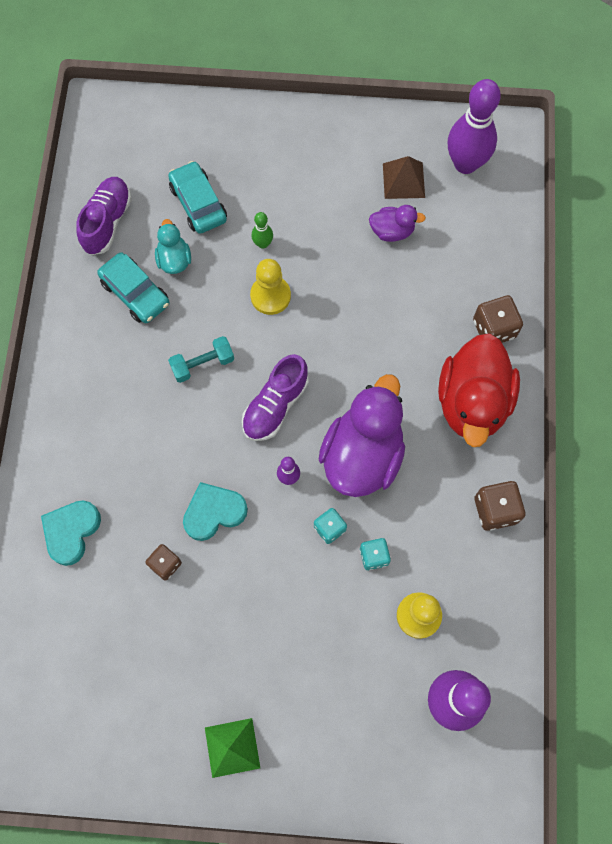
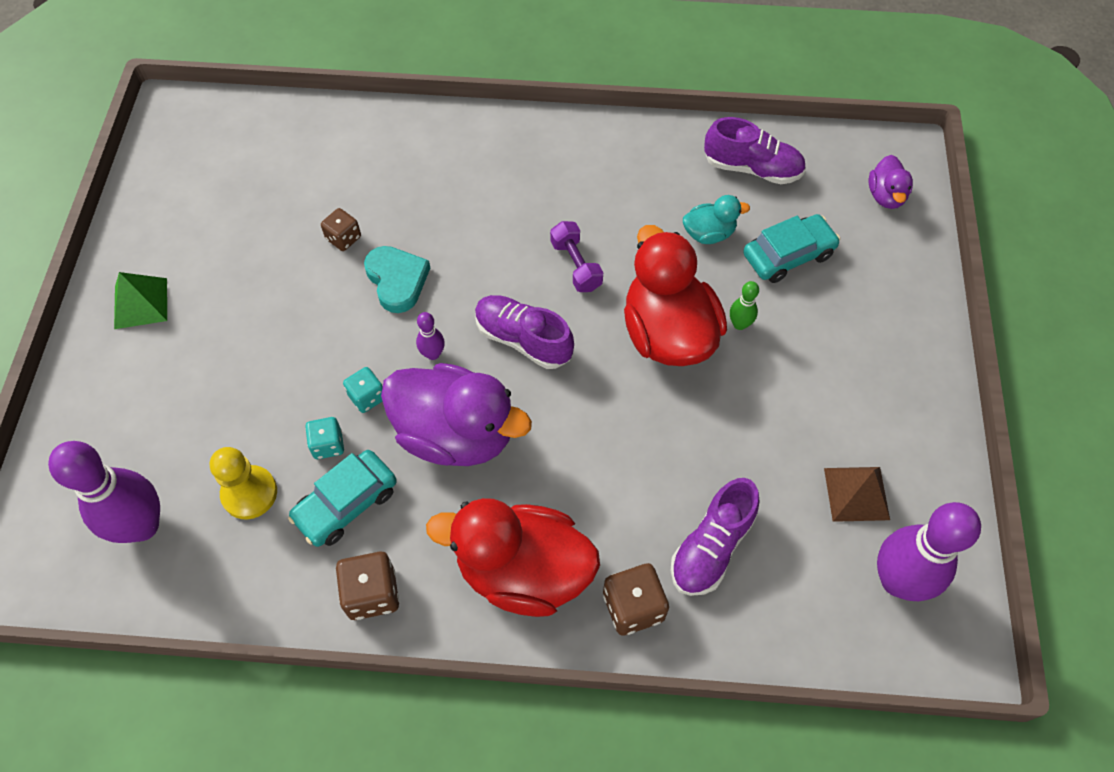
camera: 90 degrees right, 10 degrees down
turquoise heart [41,501,101,566] -> none
turquoise car [97,252,170,323] -> turquoise car moved to [288,450,397,547]
turquoise dumbbell [168,336,234,383] -> purple dumbbell [550,221,603,292]
yellow pawn [250,259,291,315] -> red duck [624,225,727,366]
purple duck [369,205,426,242] -> purple duck moved to [868,155,913,209]
none -> purple shoe [671,478,760,596]

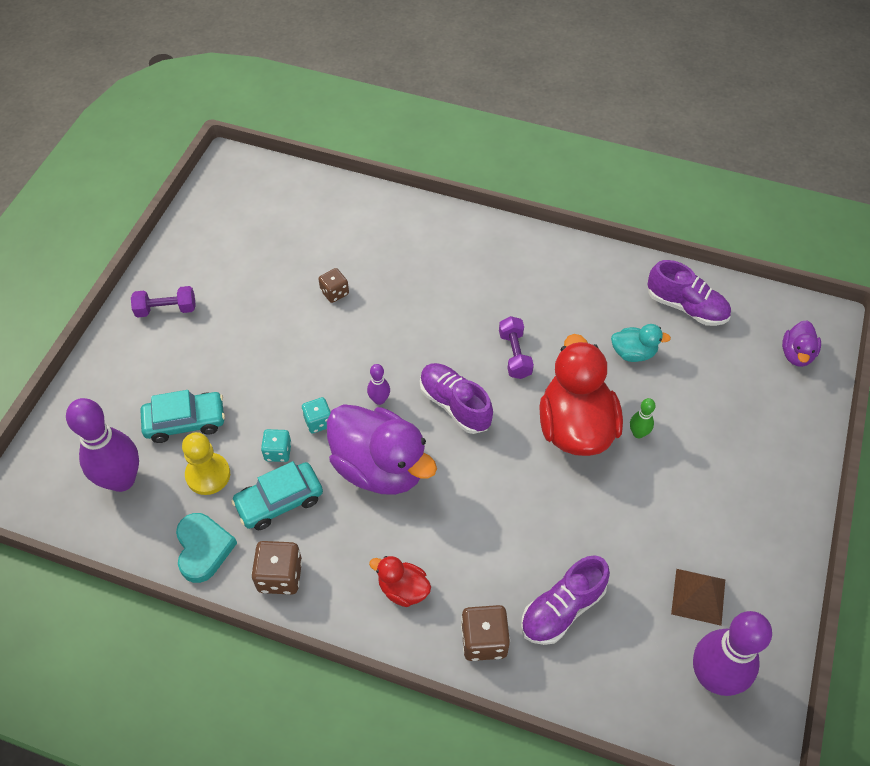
camera: 15 degrees right, 5 degrees down
green pyramid [114,272,167,329] -> purple dumbbell [131,286,196,318]
turquoise heart [364,246,430,313] -> turquoise heart moved to [176,513,237,583]
red duck [426,498,600,617] -> red duck [369,556,431,607], size x0.48
turquoise car [743,214,840,283] -> turquoise car moved to [140,390,225,443]

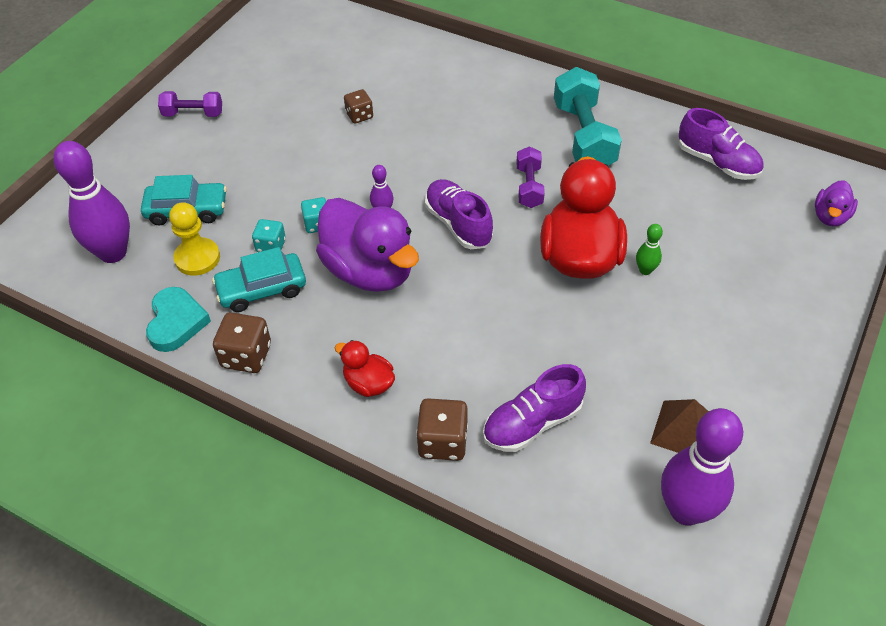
camera: 10 degrees right, 5 degrees down
turquoise duck [611,324,671,362] -> none
none -> turquoise dumbbell [554,67,622,165]

